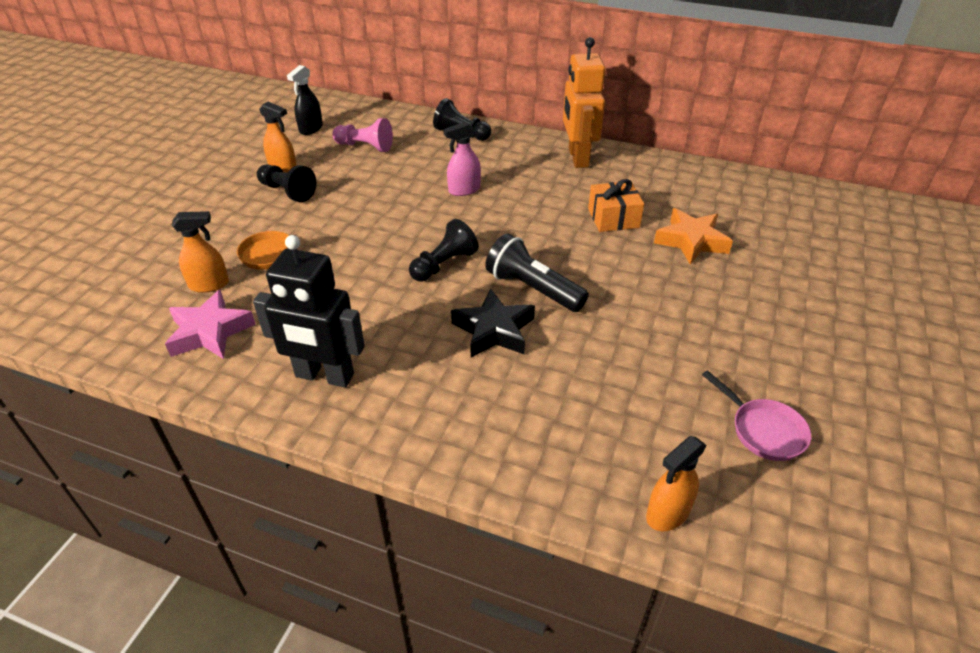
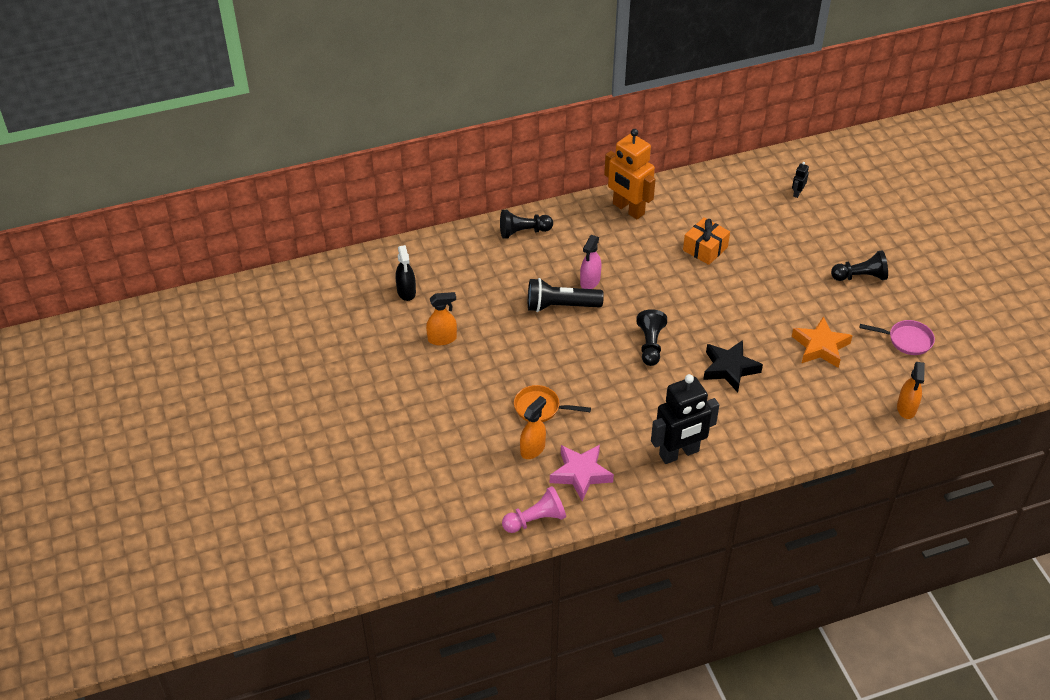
camera: 40 degrees left, 5 degrees up
black pawn [257,164,316,202] -> black pawn moved to [831,250,888,281]
pink pawn [332,118,393,152] -> pink pawn moved to [502,486,566,533]
black flashlight [485,234,589,312] -> black flashlight moved to [528,278,604,312]
orange star [654,208,733,265] -> orange star moved to [792,316,853,368]
none -> black robot [792,162,809,198]

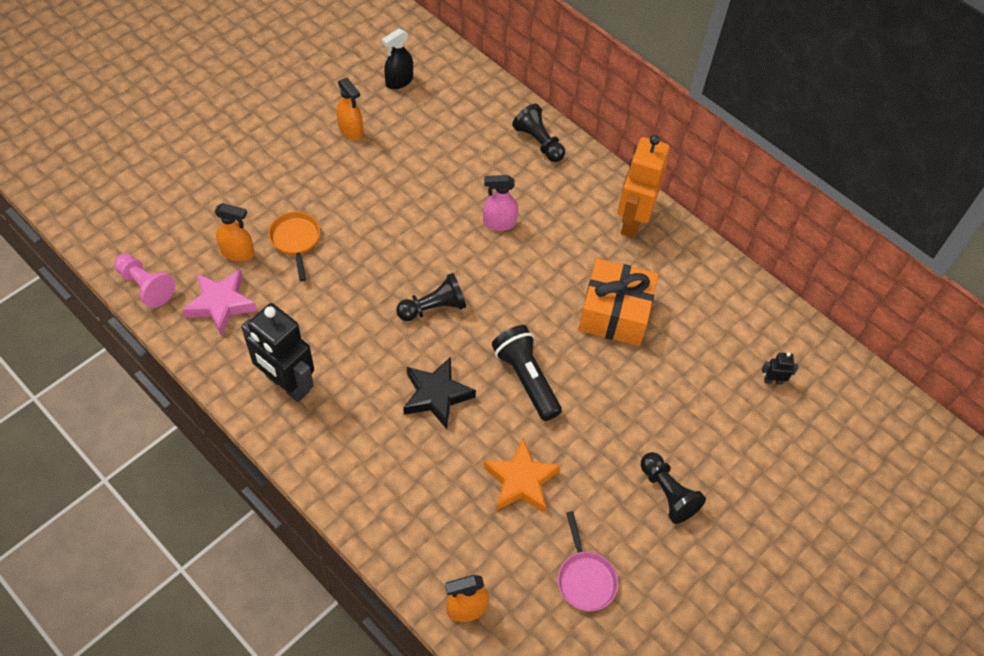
camera: 60 degrees right, 10 degrees up
black flashlight [528,278,604,312] -> black flashlight moved to [492,325,562,421]
orange gift [683,217,730,265] -> orange gift [578,258,658,346], size x1.50

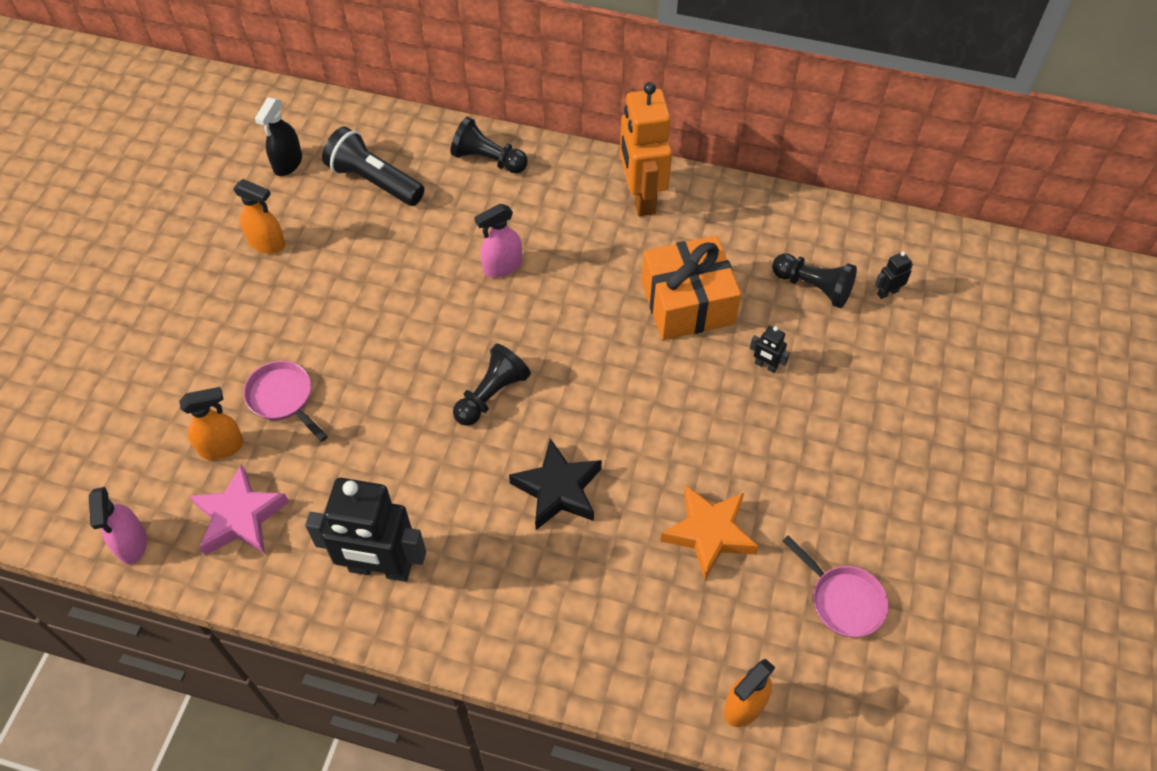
camera: 25 degrees left, 0 degrees up
pink pawn [114,254,176,308] -> pink spray bottle [89,487,147,564]
orange pan [269,212,320,281] -> pink pan [243,361,328,442]
black flashlight [492,325,562,421] -> black flashlight moved to [322,127,424,206]
black pawn [641,452,706,524] -> black pawn moved to [772,253,857,308]
none -> black robot [750,326,790,373]

